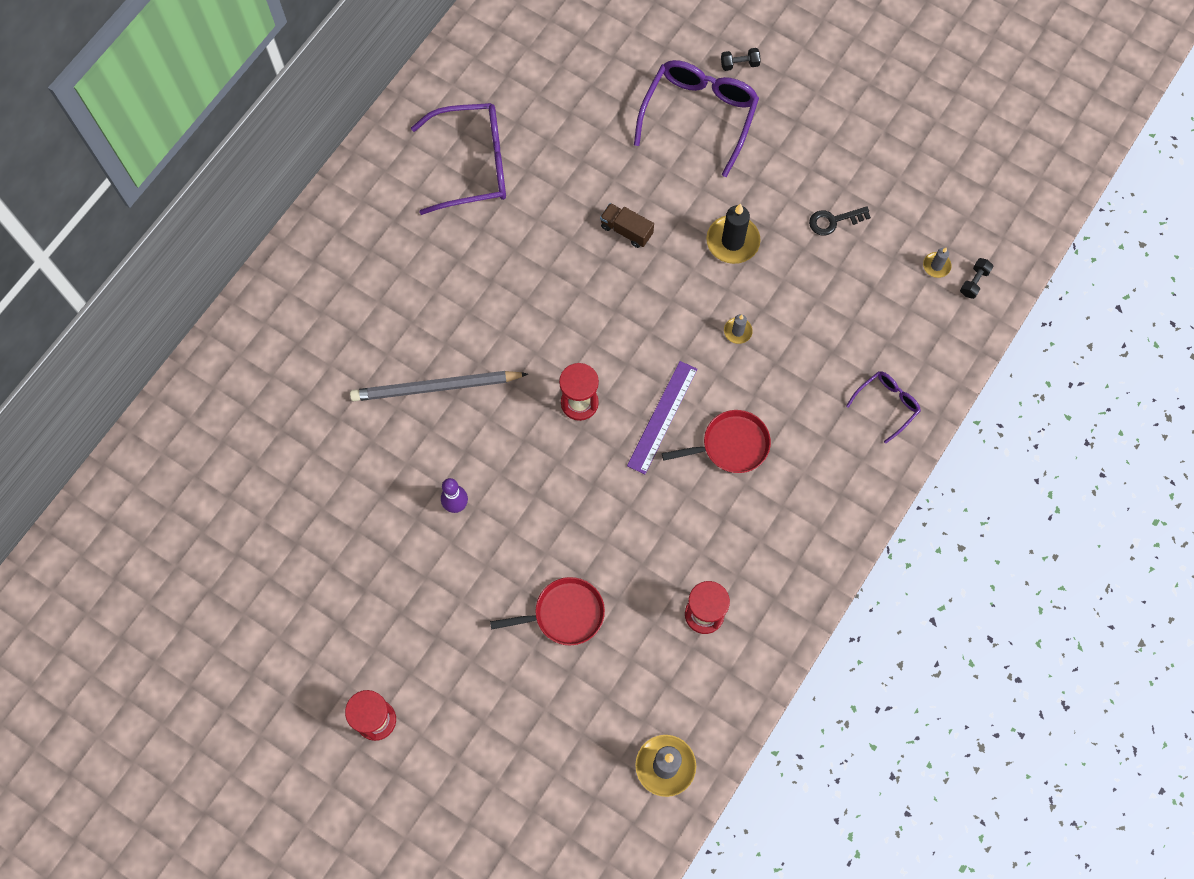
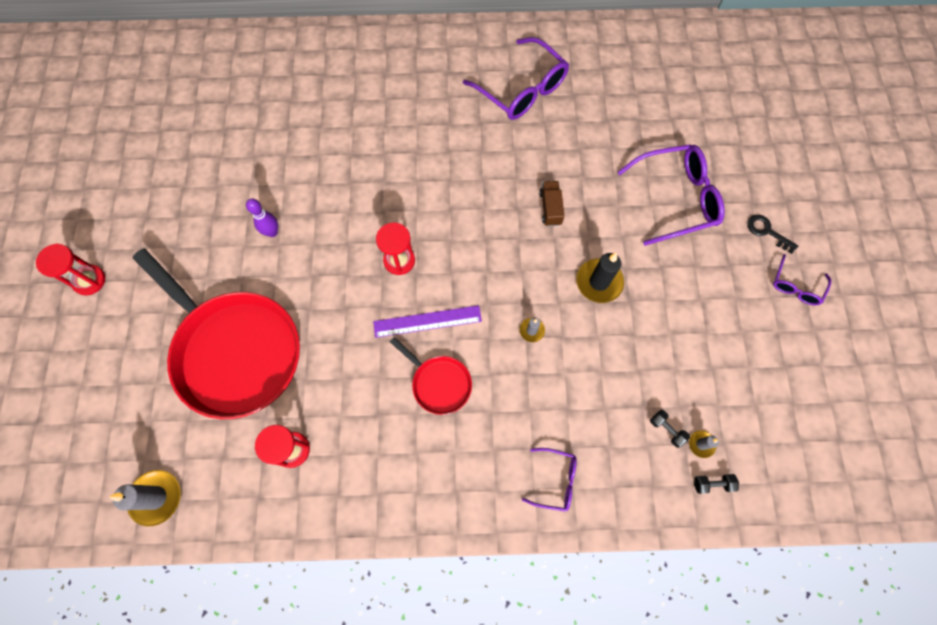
camera: 55 degrees right, 0 degrees up
grey pencil [350,371,528,401] -> none
red pan [490,577,605,646] -> red pan [133,248,300,419], size x2.19
black dumbbell [721,48,761,71] -> black dumbbell moved to [650,410,690,448]
black key [809,206,871,235] -> black key moved to [747,215,798,254]
none -> purple glasses [773,254,831,305]

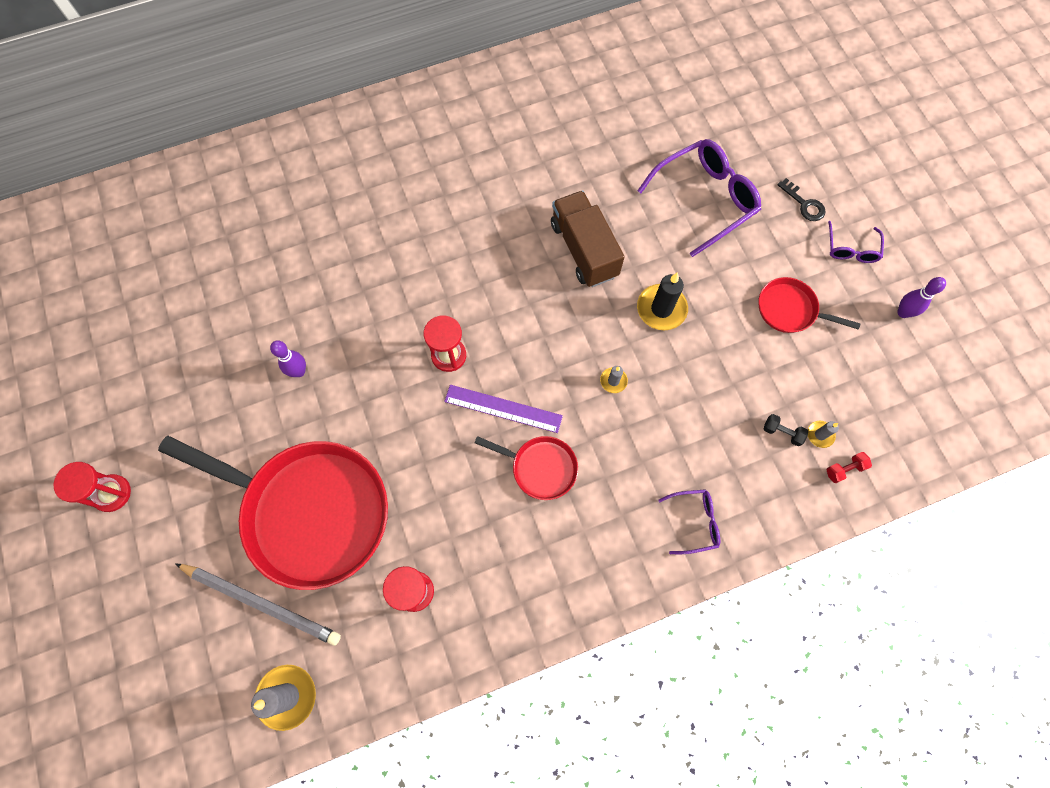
camera: 20 degrees left, 0 degrees up
purple ruler [373,305,482,338] -> purple ruler turned 45 degrees clockwise [444,385,563,433]
purple glasses [463,37,569,120] -> none
brown truck [539,181,565,226] -> brown truck [551,191,625,287], size x1.90
black dumbbell [694,474,739,494] -> red dumbbell [826,452,872,483]
black key [747,215,798,254] -> black key turned 150 degrees counterclockwise [777,178,826,221]
none -> grey pencil [175,563,341,646]
none -> red pan [759,277,861,333]
none -> purple bowling pin [897,277,946,318]

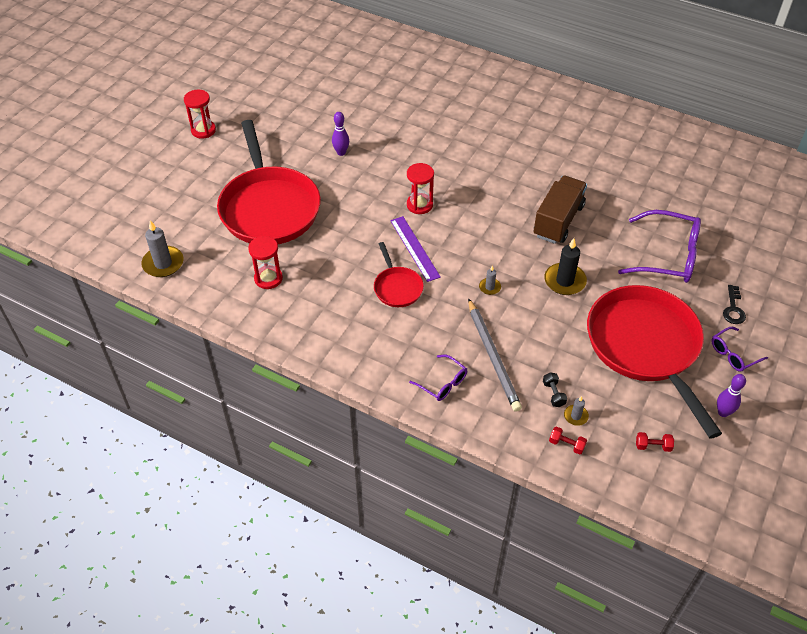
camera: 50 degrees right, 20 degrees down
grey pencil [175,563,341,646] -> grey pencil moved to [468,298,522,412]
red pan [759,277,861,333] -> red pan [587,285,722,438], size x2.19
none -> red dumbbell [636,432,674,452]

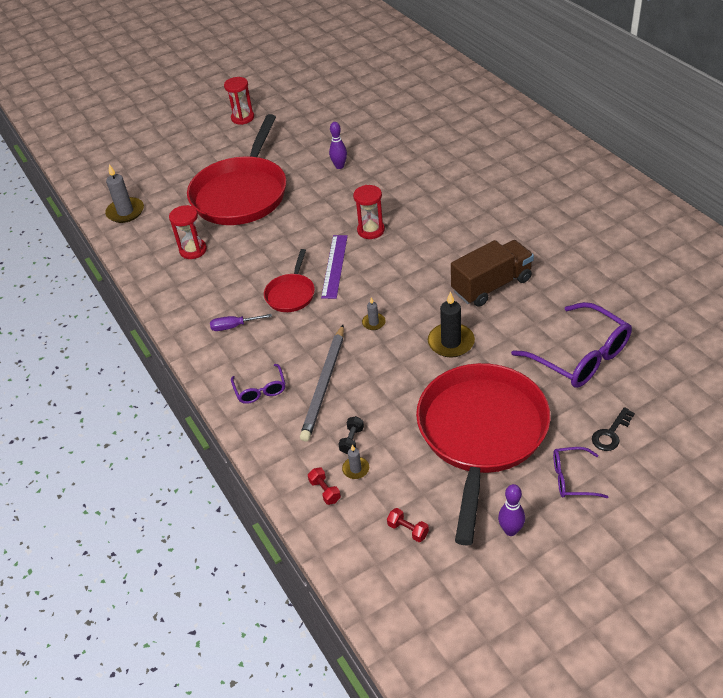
camera: 35 degrees right, 5 degrees down
none -> purple screwdriver [210,314,272,331]

